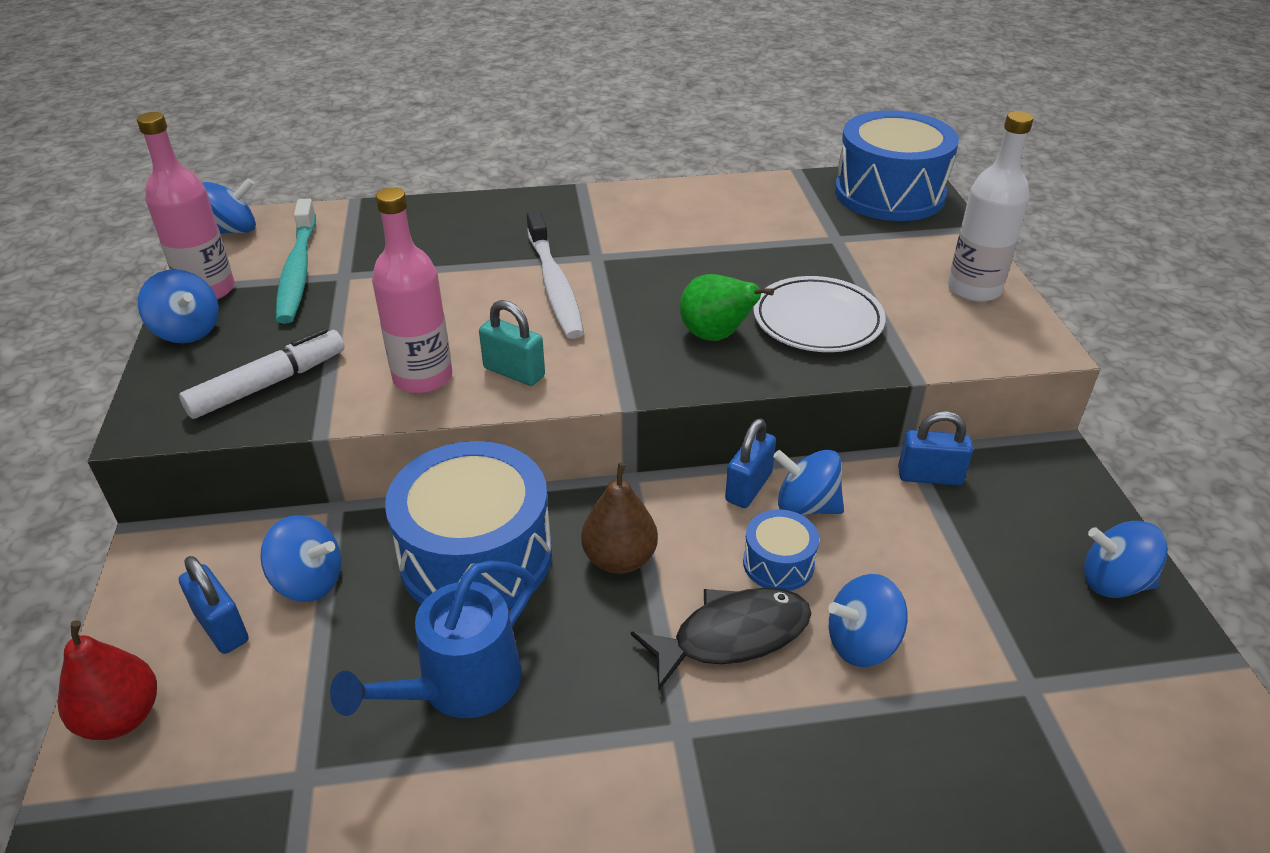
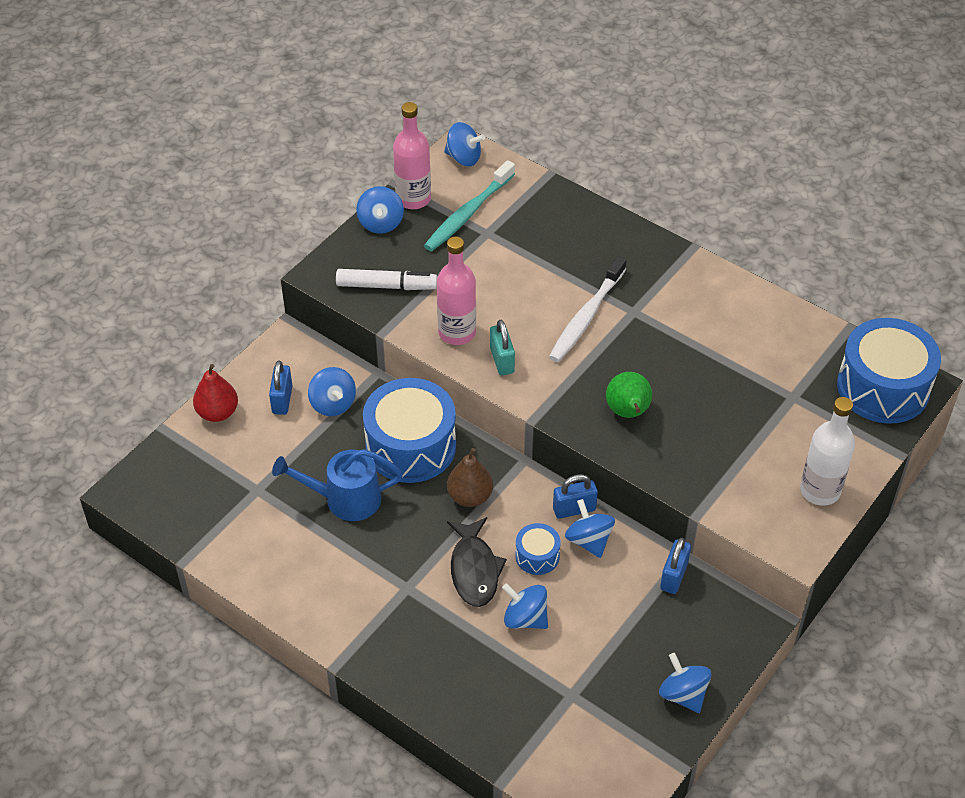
camera: 45 degrees right, 10 degrees up
black fish [631,588,812,691] -> black fish turned 60 degrees clockwise [447,517,507,607]
white plate [753,276,886,352] -> none
blue padlock [898,411,973,485] -> blue padlock turned 60 degrees clockwise [660,538,691,594]

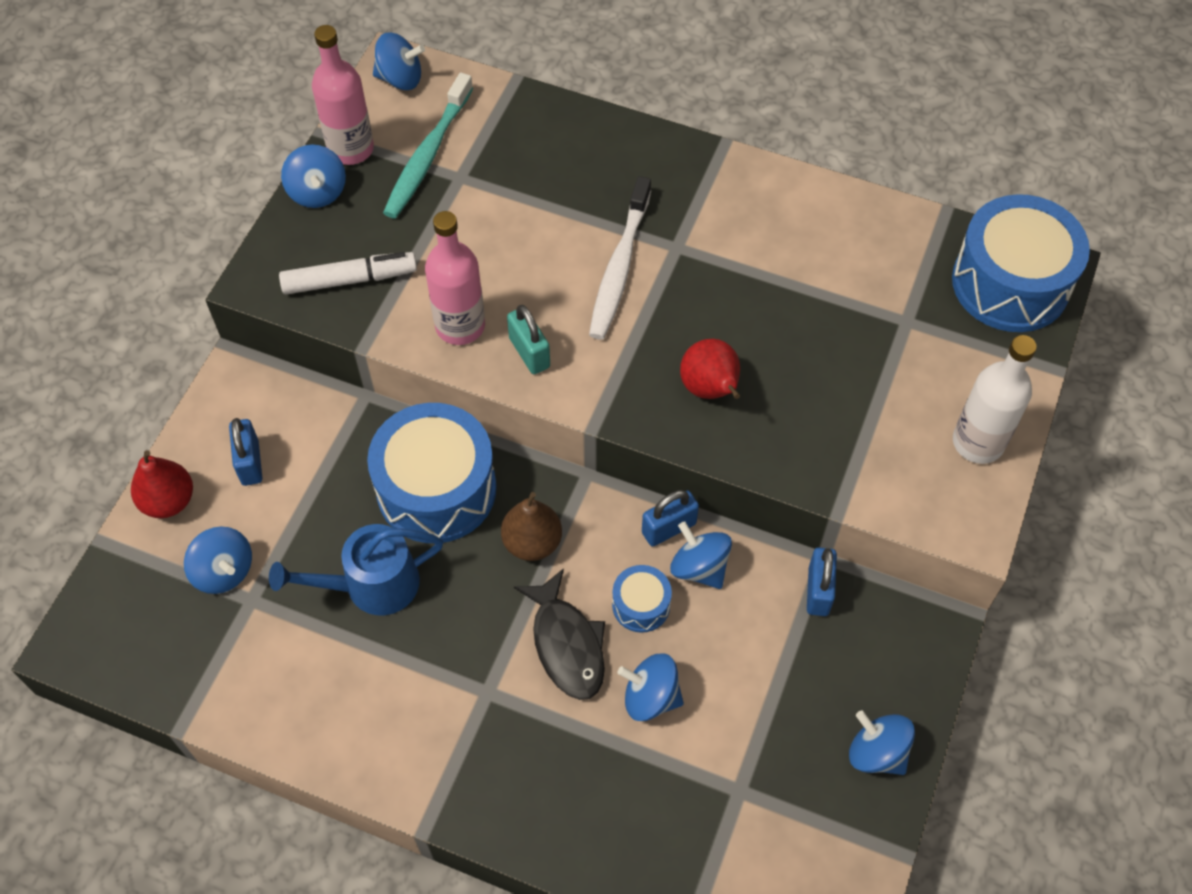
camera: 15 degrees left, 10 degrees up
blue spinning top [308,367,356,416] -> blue spinning top moved to [184,526,252,594]
green pear [606,372,652,418] -> red pear [680,339,740,399]

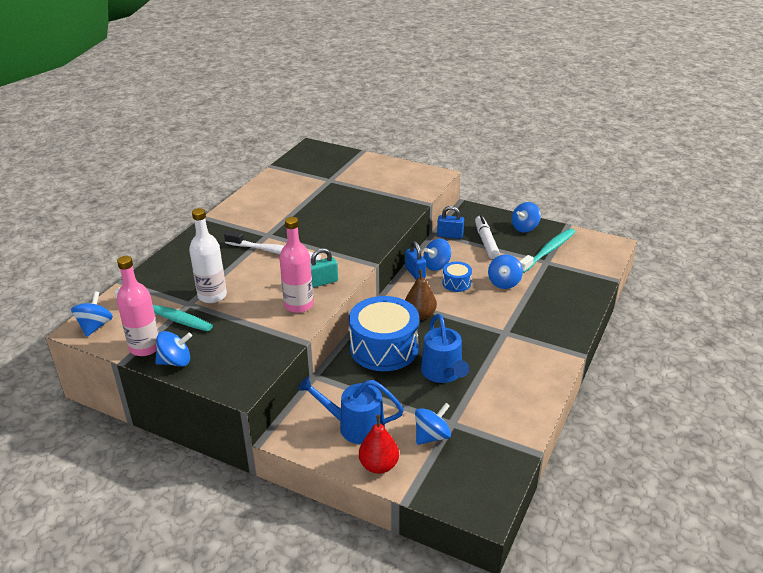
camera: 85 degrees left, 25 degrees down
blue padlock [229,418,262,486] -> blue watering can [298,376,404,444]
white marker [279,252,417,294] -> white marker moved to [475,215,500,259]
black fish [514,568,605,700] -> none
red pear [680,339,740,399] -> none
blue drum [952,194,1090,332] -> none
white bottle [953,335,1037,464] -> white bottle moved to [189,208,227,303]
none -> turquoise toothbrush [520,228,575,273]

